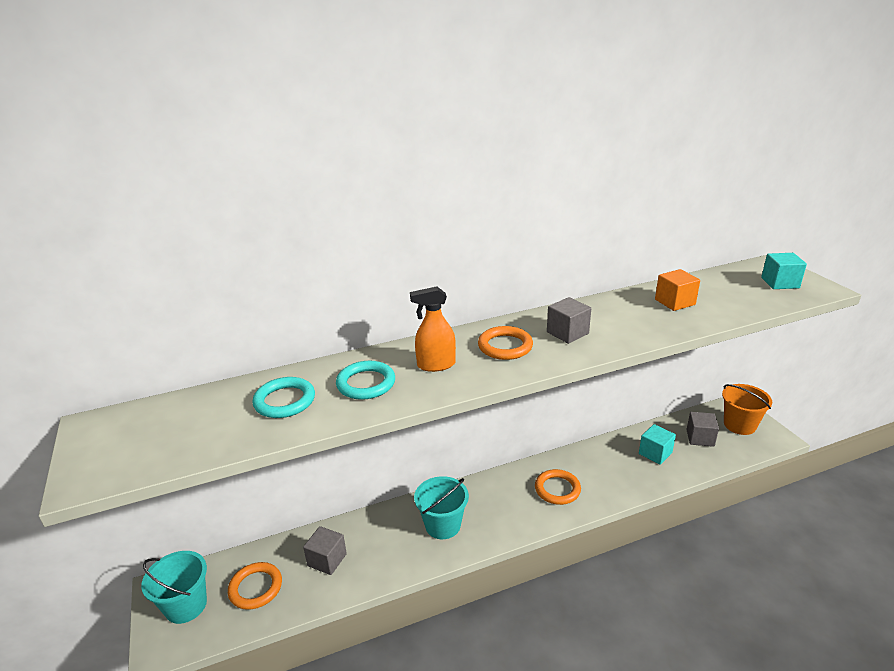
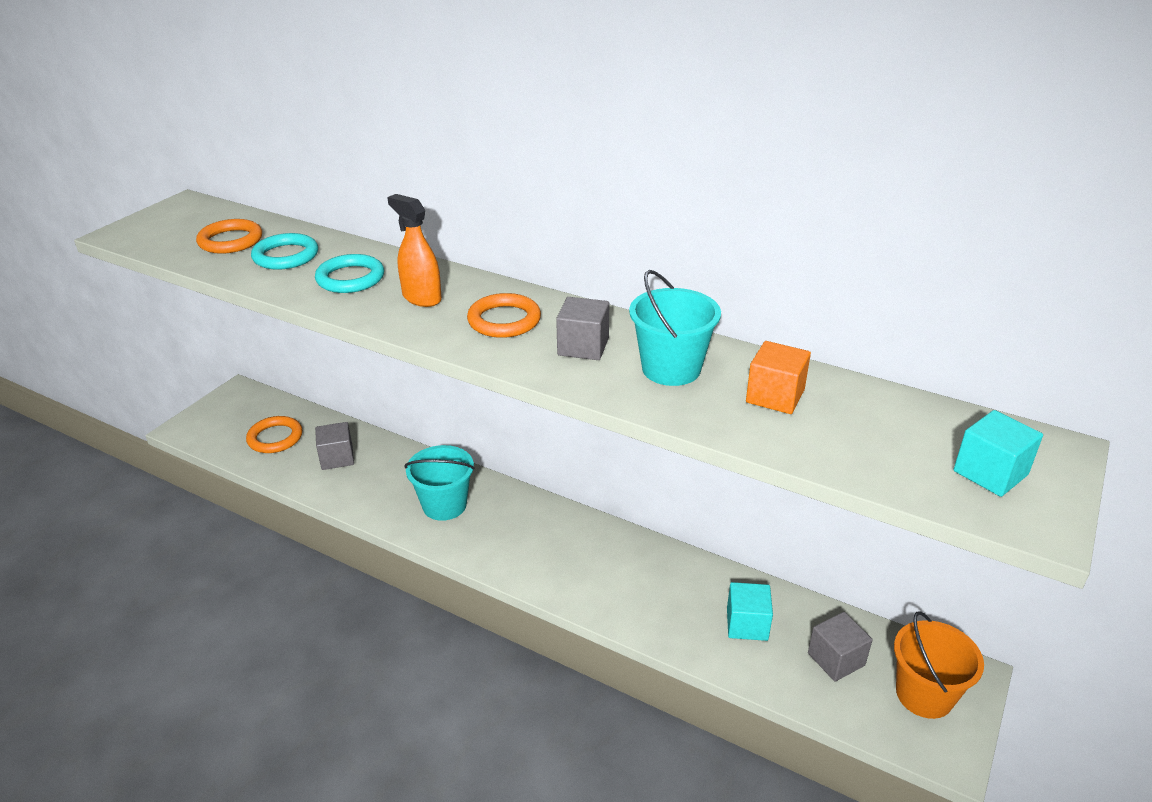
camera: 50 degrees right, 5 degrees up
turquoise bucket [141,551,207,624] -> turquoise bucket moved to [629,270,721,386]
orange ring [535,469,581,505] -> orange ring moved to [196,219,262,254]

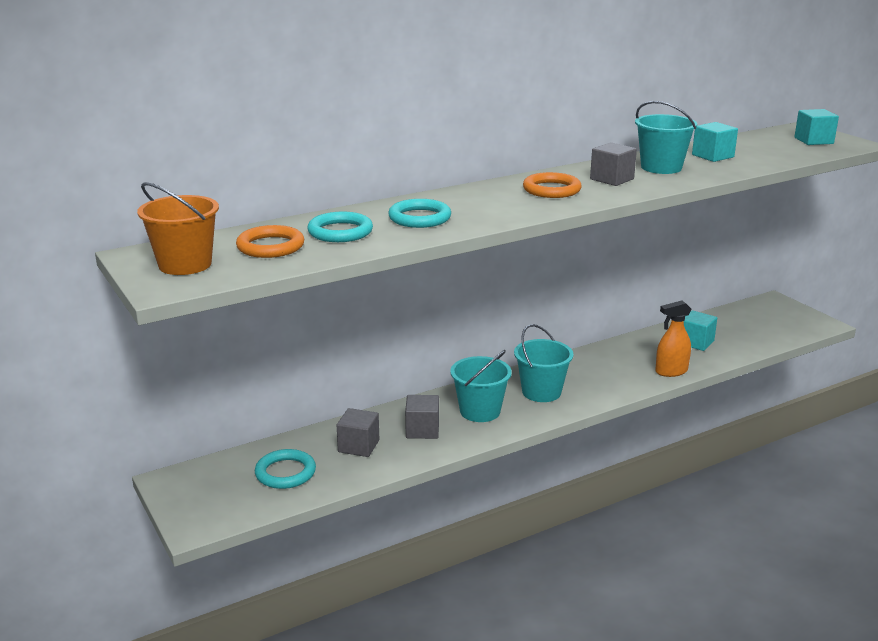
camera: 60 degrees left, 10 degrees down
orange ring [246,416,302,453] -> turquoise ring [255,449,316,489]
orange spray bottle [387,194,442,307] -> orange spray bottle moved to [655,300,691,377]
orange cube [746,341,811,414] -> turquoise cube [692,122,738,162]
grey cube [808,612,873,681] -> grey cube moved to [405,395,439,439]
orange bucket [894,611,984,719] -> orange bucket moved to [137,182,219,275]
none -> turquoise bucket [514,324,574,402]

